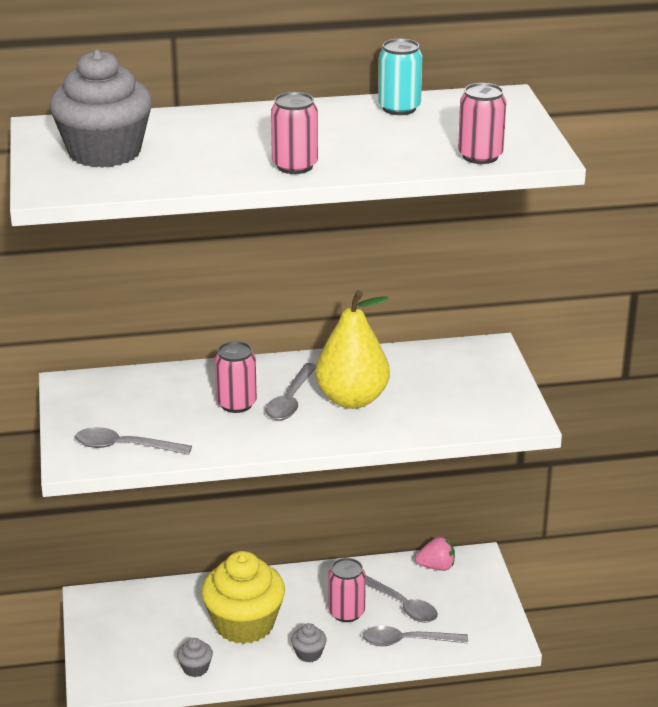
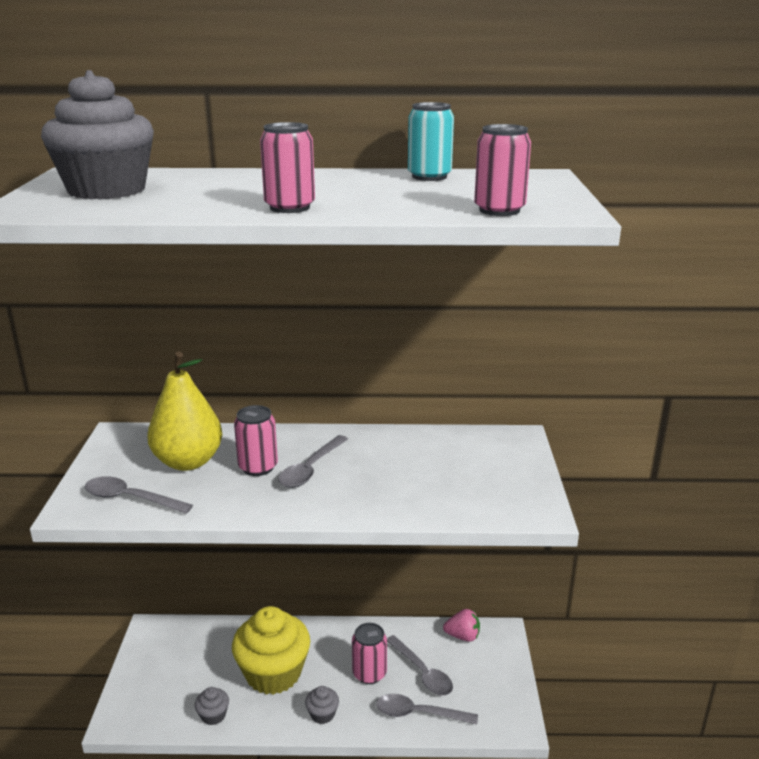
camera: 10 degrees right, 5 degrees down
yellow pear [315,290,390,409] -> yellow pear moved to [147,352,222,471]

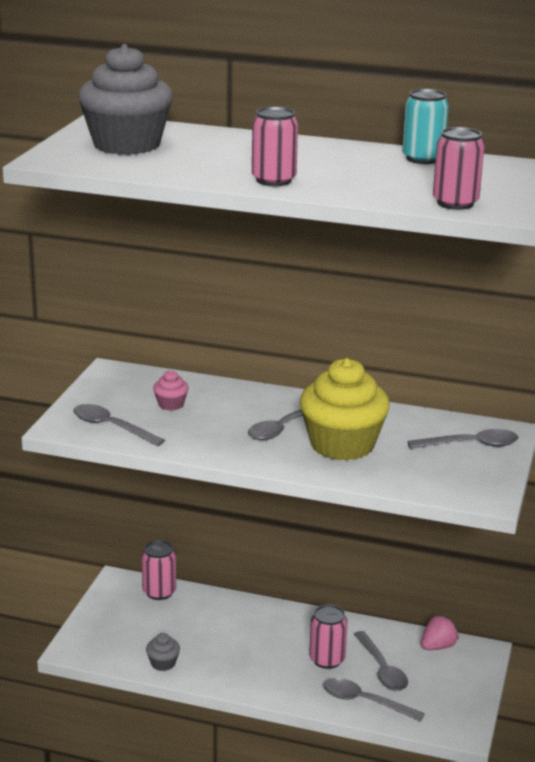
camera: 15 degrees right, 0 degrees up
yellow pear [147,352,222,471] -> pink cupcake [153,370,189,411]
yellow cupcake [232,606,310,695] -> yellow cupcake moved to [300,358,390,461]
pink can [234,405,278,476] -> pink can moved to [142,540,176,600]
grey cupcake [305,686,339,724] -> none
pink strawberry [443,609,480,642] -> pink strawberry turned 60 degrees counterclockwise [421,615,459,650]
none -> grey spoon [407,429,518,449]

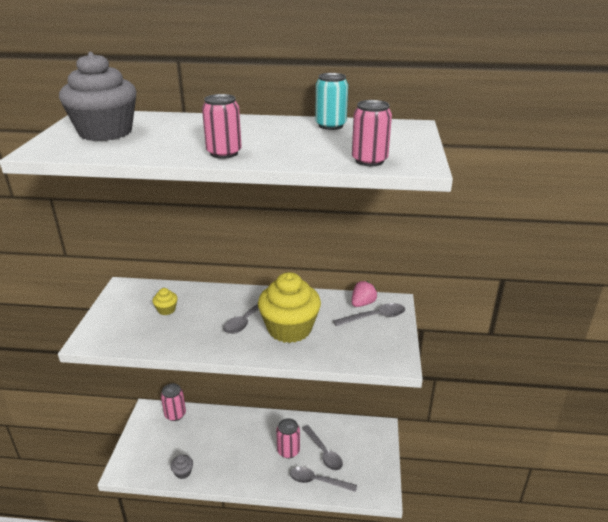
camera: 10 degrees left, 5 degrees up
grey spoon [73,404,165,446] -> none
pink cupcake [153,370,189,411] -> yellow cupcake [153,288,178,315]
pink strawberry [421,615,459,650] -> pink strawberry moved to [352,281,377,307]

